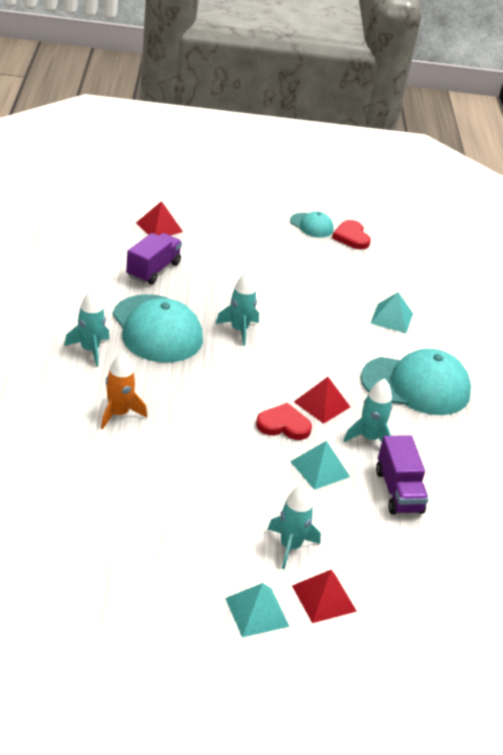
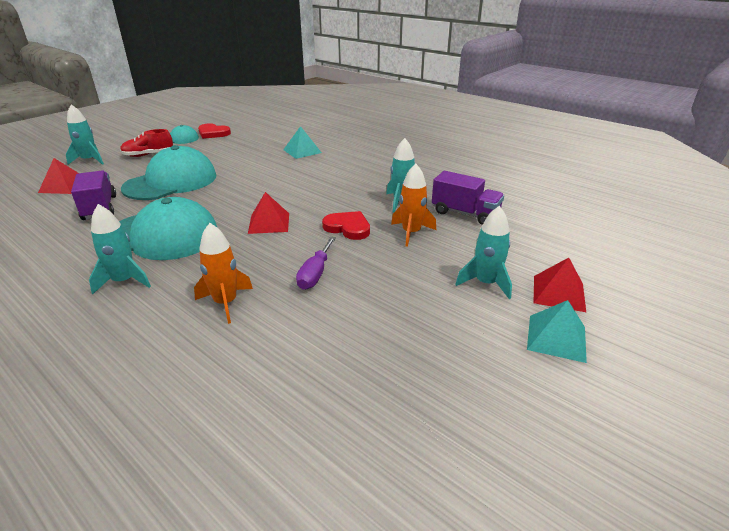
camera: 45 degrees left, 5 degrees down
turquoise rocket [216,272,259,346] -> turquoise rocket moved to [66,104,104,165]
red heart [256,403,312,440] -> red heart turned 75 degrees clockwise [322,211,370,240]
turquoise pyramid [290,441,350,490] -> orange rocket [391,163,436,247]
red pyramid [294,377,350,424] -> red pyramid moved to [248,192,289,234]
turquoise cap [361,349,471,415] -> turquoise cap moved to [121,145,217,200]
none -> red shoe [120,129,173,157]
none -> purple screwdriver [296,237,336,290]

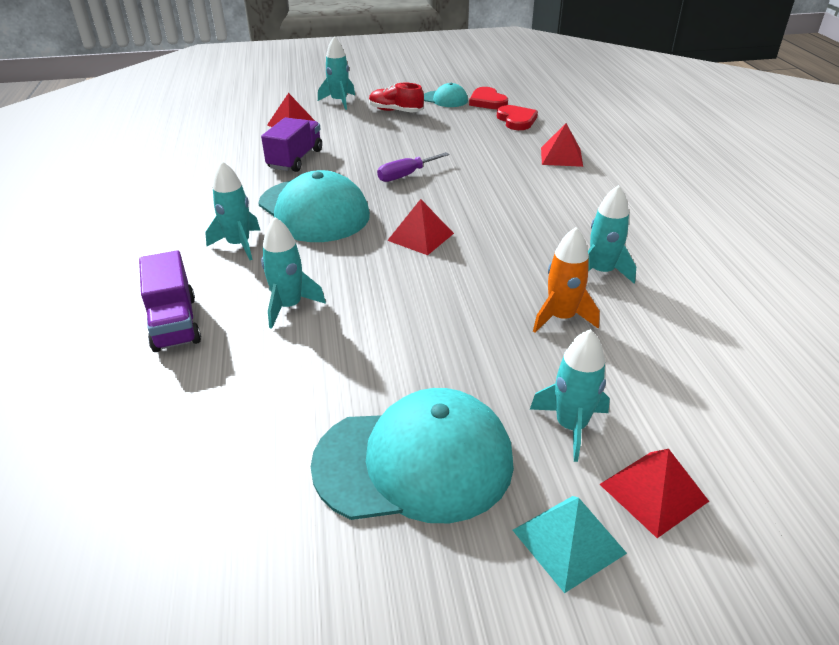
camera: 40 degrees right, 5 degrees up
turquoise cap [121,145,217,200] -> turquoise cap moved to [311,388,514,523]
orange rocket [194,223,253,324] -> turquoise rocket [261,217,326,329]
turquoise pyramid [283,126,322,159] -> red pyramid [541,123,583,167]
purple screwdriver [296,237,336,290] -> purple screwdriver moved to [377,152,449,182]
red heart [322,211,370,240] -> red heart moved to [497,105,538,130]
purple truck [432,171,504,225] -> purple truck moved to [139,250,201,352]

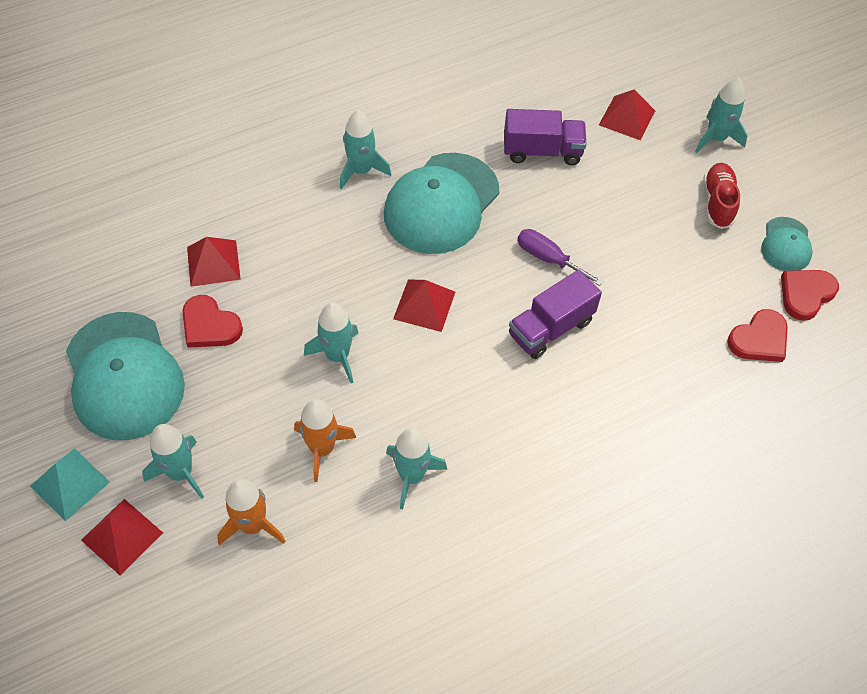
camera: 70 degrees right, 20 degrees up
purple truck [139,250,201,352] -> purple truck moved to [509,270,602,359]
turquoise rocket [261,217,326,329] -> turquoise rocket moved to [304,302,358,383]
red pyramid [541,123,583,167] -> red pyramid moved to [187,237,241,287]
none -> red heart [183,295,243,348]
none -> orange rocket [217,479,285,546]

